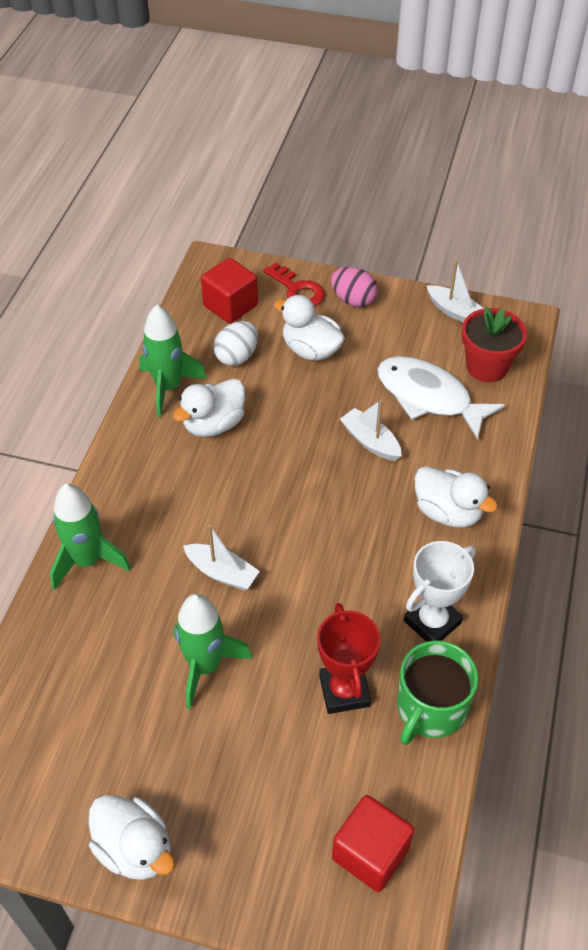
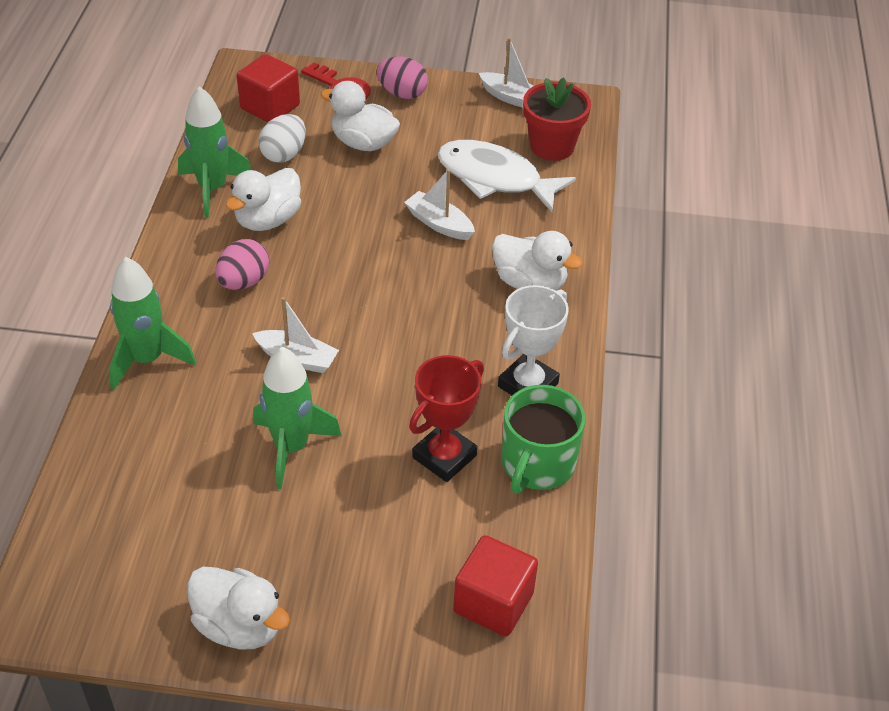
camera: 10 degrees left, 5 degrees down
red trophy [317,603,381,714] -> red trophy turned 60 degrees clockwise [409,355,484,482]
none -> pink egg [215,239,269,290]

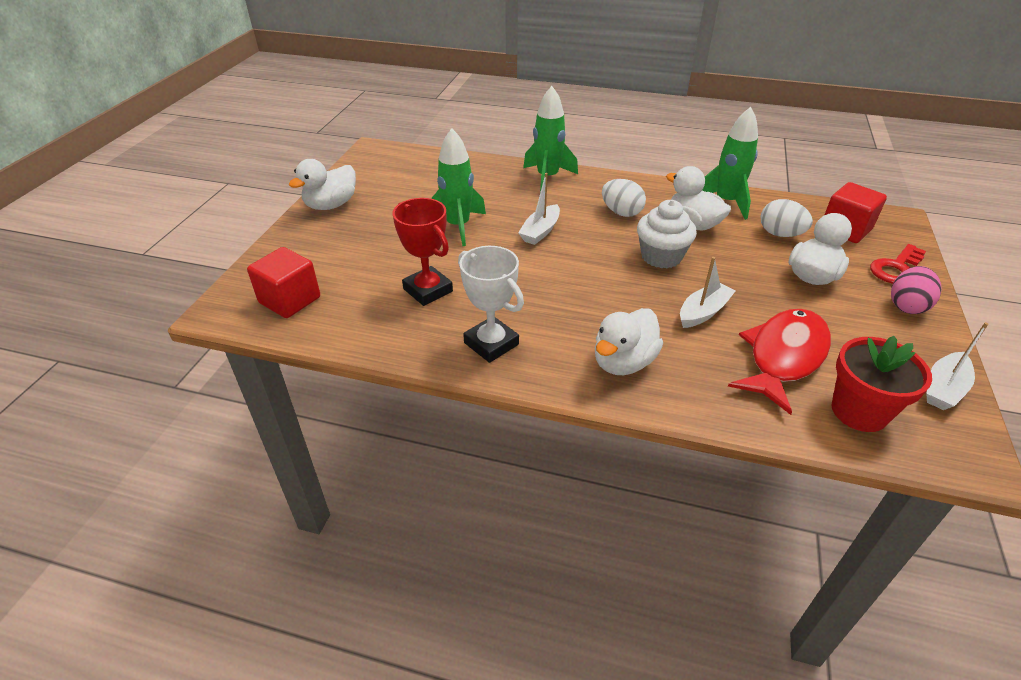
camera: 100 degrees right, 5 degrees down
pink egg [215,239,269,290] -> white egg [602,179,646,217]
white fish [438,140,576,212] -> red fish [728,309,831,415]
green mug [501,385,585,494] -> none
none -> white cupcake [637,200,697,268]

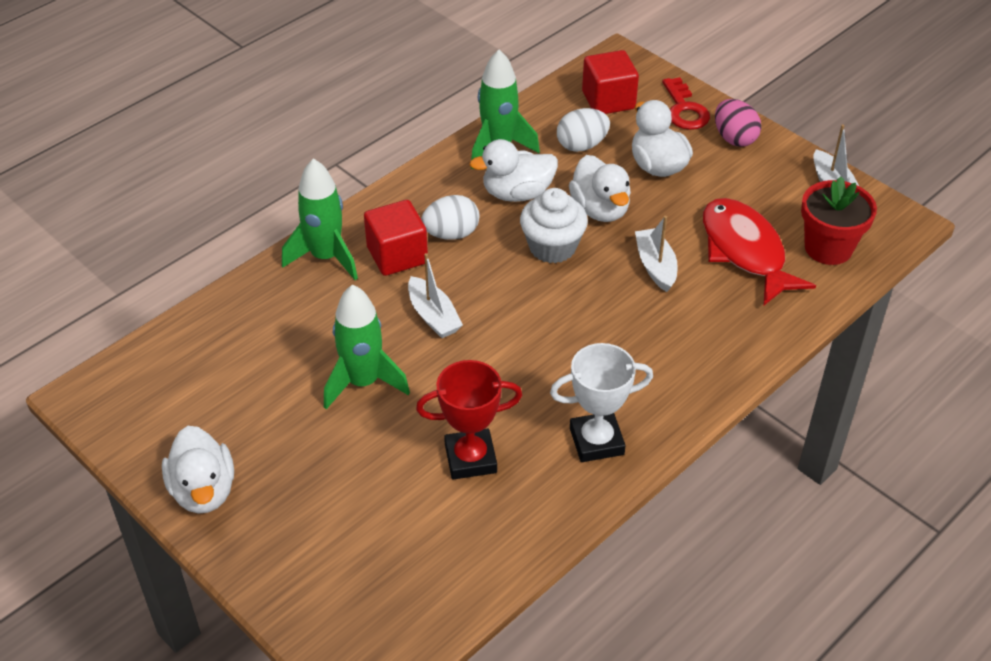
camera: 60 degrees left, 5 degrees up
red cube [247,247,320,318] -> red cube moved to [364,200,428,276]
white duck [595,308,663,375] -> white duck moved to [569,155,631,222]

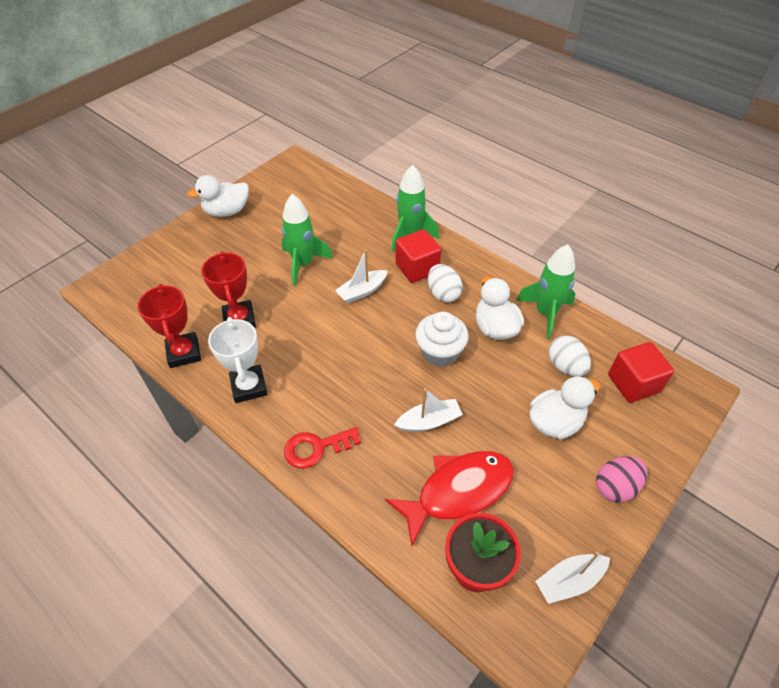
camera: 85 degrees right, 5 degrees up
white duck [569,155,631,222] -> none
red key [662,77,710,130] -> red key moved to [284,427,361,469]
none -> red trophy [137,284,201,368]

